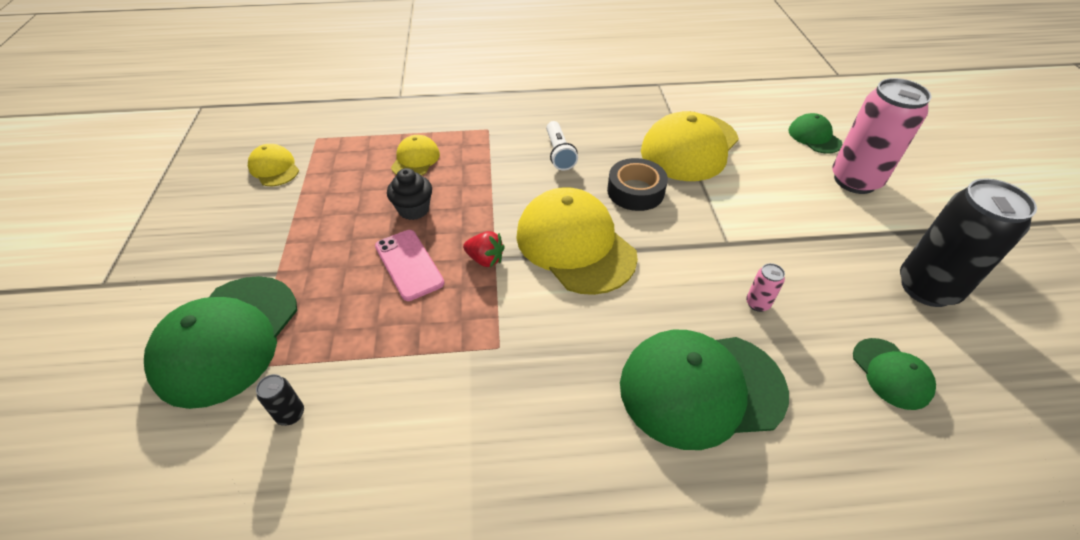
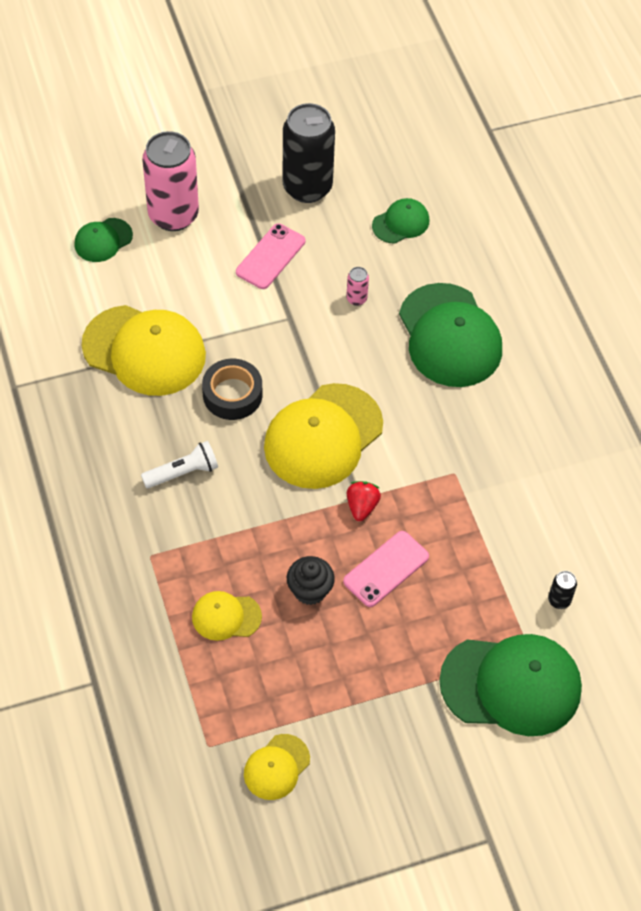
camera: 105 degrees left, 10 degrees up
none -> pink phone [236,223,305,289]

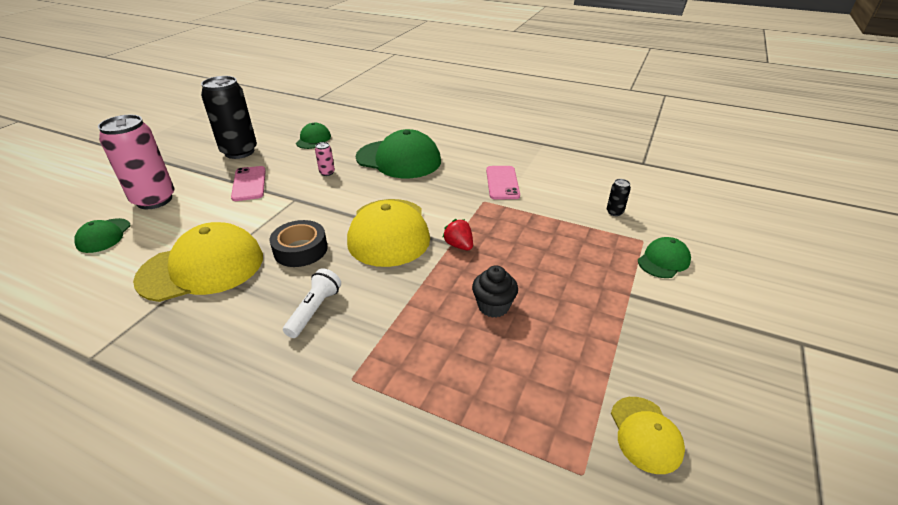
camera: 45 degrees left, 20 degrees down
yellow cap [192,591,262,641] -> none
pink phone [343,531,429,607] -> pink phone moved to [486,166,520,199]
green cap [439,634,582,736] -> green cap [638,237,691,278], size x0.50

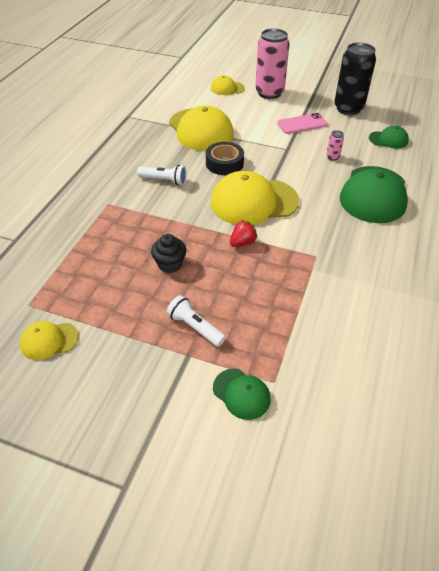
camera: 85 degrees right, 10 degrees up
green cap [74,218,131,253] -> yellow cap [211,75,245,95]
pink phone [486,166,520,199] -> none
black can [607,179,631,216] -> none
none -> white flashlight [166,295,226,347]

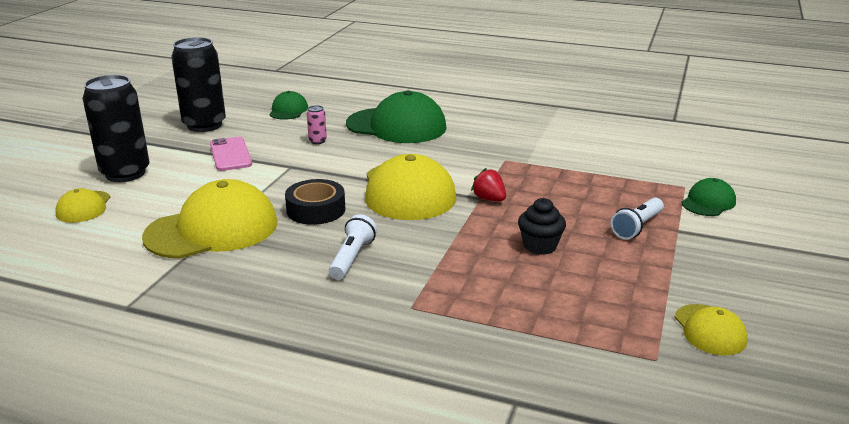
camera: 90 degrees left, 20 degrees down
pink can [255,29,289,99] -> black can [82,75,150,182]

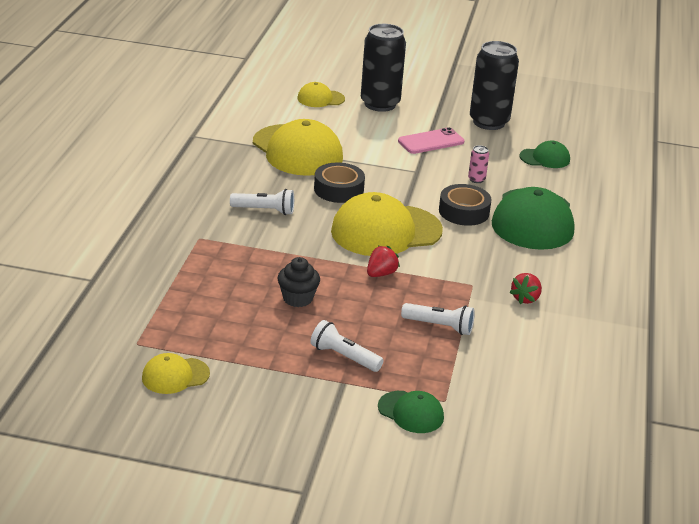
camera: 80 degrees right, 5 degrees up
none -> white flashlight [401,303,475,335]
none -> black tape [439,184,492,226]
none -> red strawberry [510,273,542,304]

